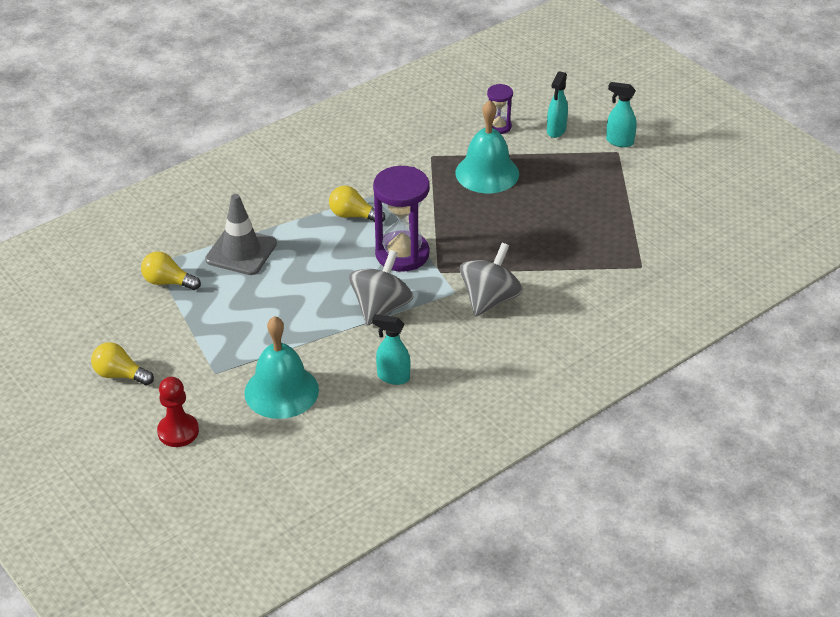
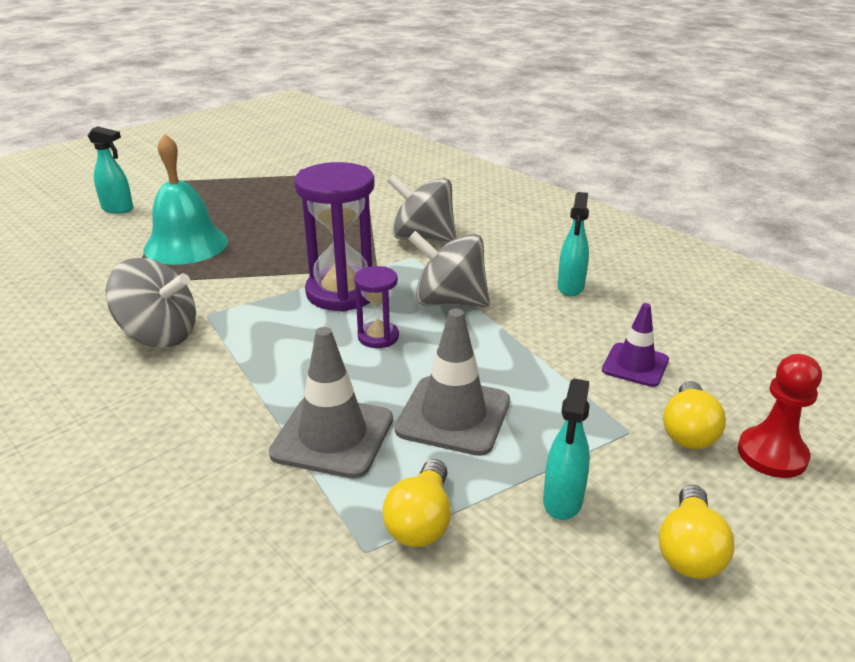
camera: 95 degrees left, 10 degrees down
turquoise bell [244,316,319,419] -> purple traffic cone [602,303,669,387]
yellow light bulb [329,186,385,222] -> yellow light bulb moved to [663,381,726,449]
purple hourglass [487,84,513,134] -> purple hourglass moved to [354,266,399,348]
turquoise spray bottle [606,82,637,147] -> turquoise spray bottle moved to [543,379,590,520]
none -> grey spinning top [106,258,196,348]
none -> grey traffic cone [395,308,510,456]

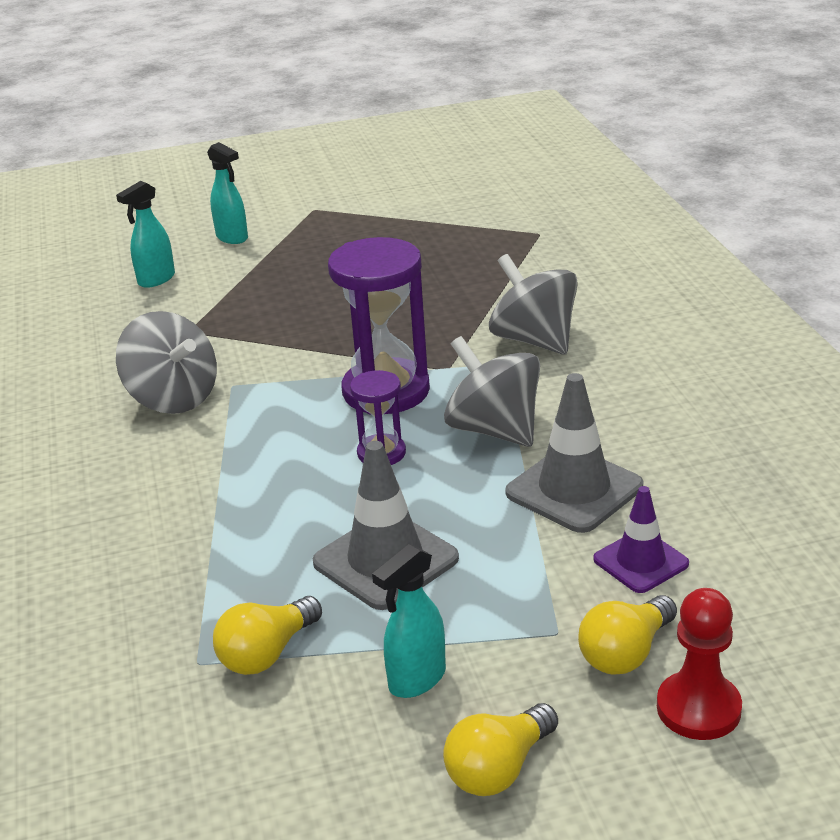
camera: 30 degrees right, 0 degrees up
turquoise bell [144,133,228,265] -> none
grey traffic cone [269,327,393,478] -> grey traffic cone moved to [505,373,644,533]
turquoise spray bottle [557,192,589,296] -> turquoise spray bottle moved to [116,181,175,288]

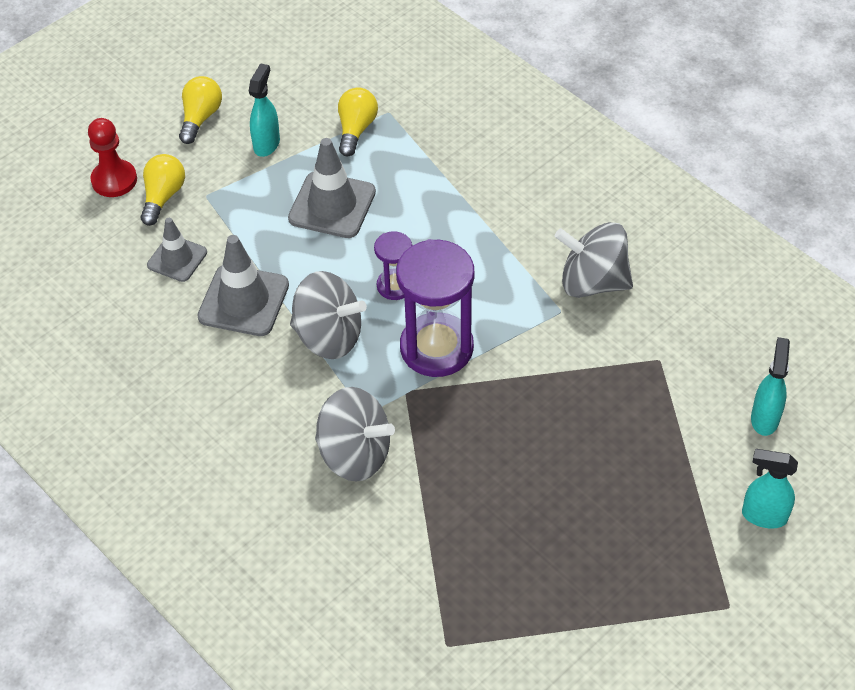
camera: 150 degrees right, 20 degrees up
purple traffic cone [593,486,689,593] -> grey traffic cone [147,218,207,282]

